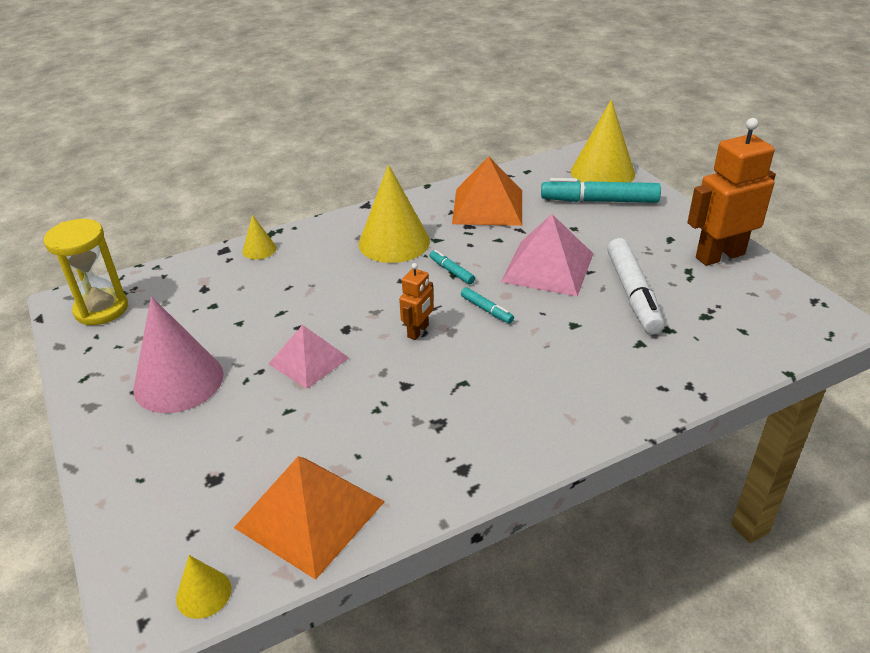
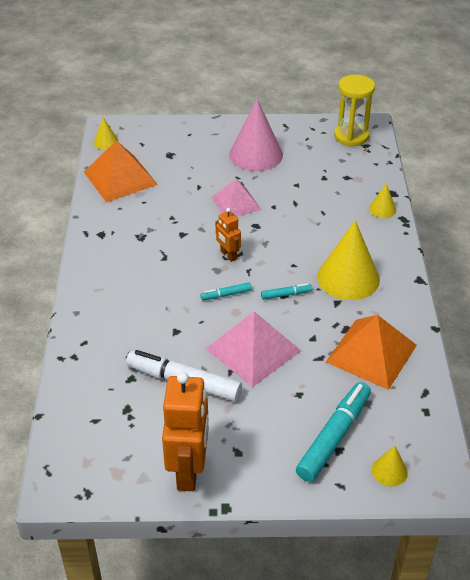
camera: 115 degrees right, 5 degrees up
yellow cone [571,99,635,182] -> yellow cone [372,446,408,486], size x0.47

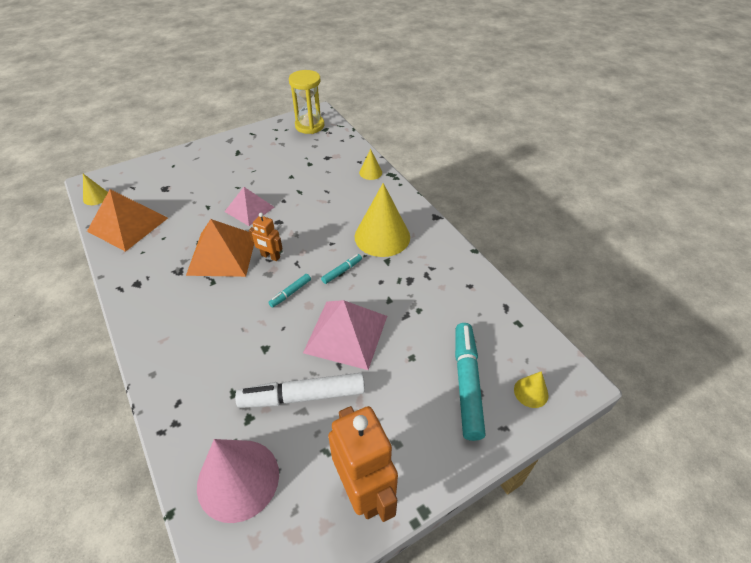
camera: 30 degrees left, 5 degrees up
pink cone [229,99,283,171] -> pink cone moved to [197,439,279,523]
orange pyramid [326,315,417,390] -> orange pyramid moved to [186,219,254,277]

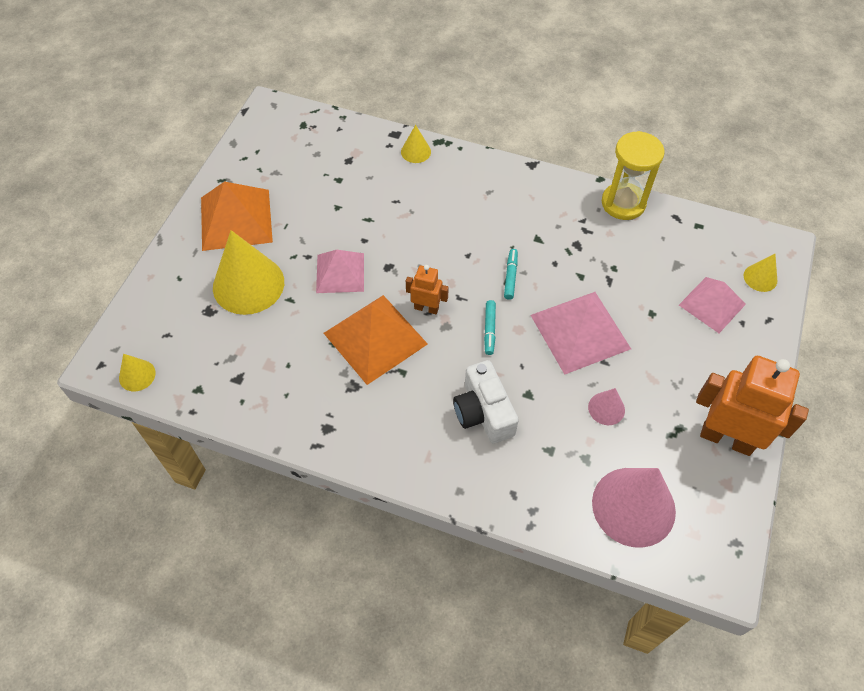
camera: 40 degrees left, 10 degrees up
orange pyramid [87,189,168,252] -> orange pyramid moved to [201,181,273,251]
white marker [235,373,365,408] -> pink cone [588,388,625,425]
orange robot [249,213,283,261] -> orange robot turned 150 degrees counterclockwise [406,265,449,314]
yellow hourglass [289,70,324,134] -> yellow hourglass moved to [602,131,665,220]
yellow cone [355,183,410,257] -> yellow cone moved to [213,230,284,315]
turquoise marker [455,323,486,441] -> pink pyramid [679,277,746,333]
none -> white camera [453,360,519,444]

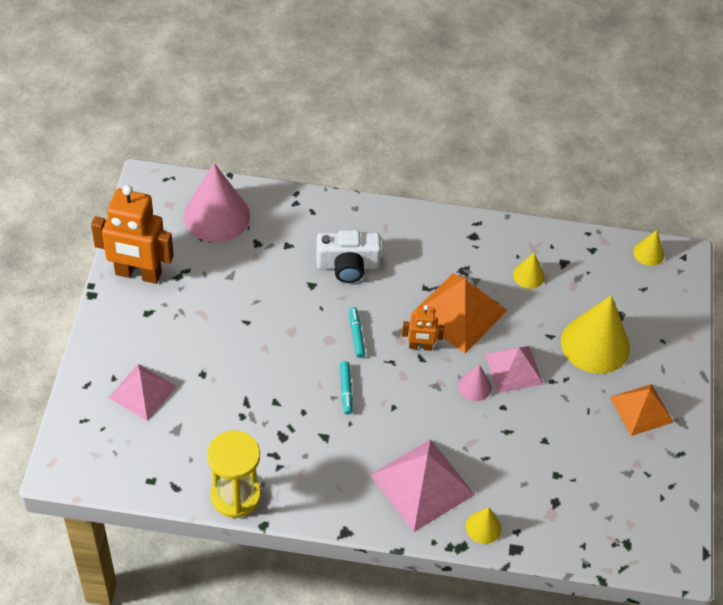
camera: 165 degrees right, 5 degrees down
orange pyramid [201,181,273,251] -> orange pyramid [610,384,674,436], size x0.66
white camera [453,360,519,444] -> white camera turned 120 degrees clockwise [316,230,381,283]
pink pyramid [531,292,631,375] -> pink pyramid moved to [370,439,475,532]
pink cone [588,388,625,425] -> pink cone moved to [458,365,492,401]
yellow cone [744,254,777,292] -> yellow cone moved to [513,252,545,289]

